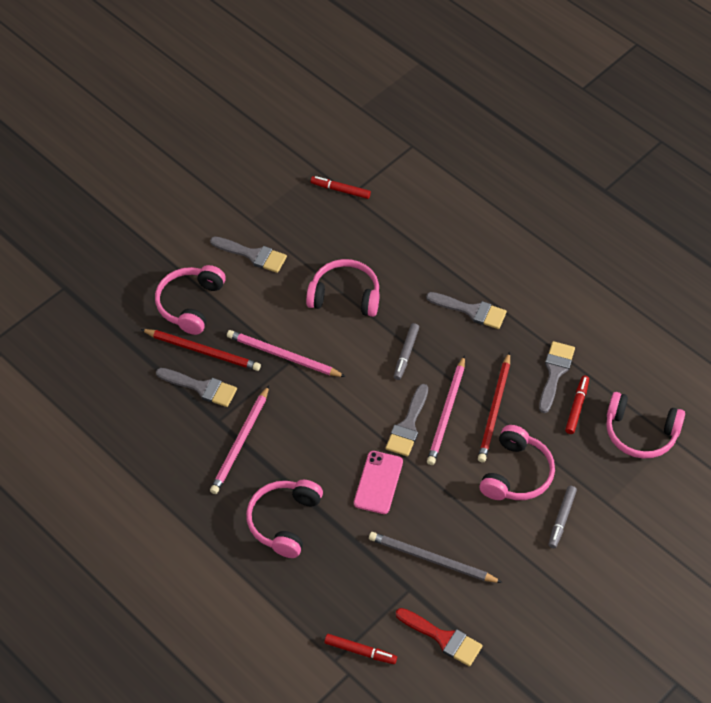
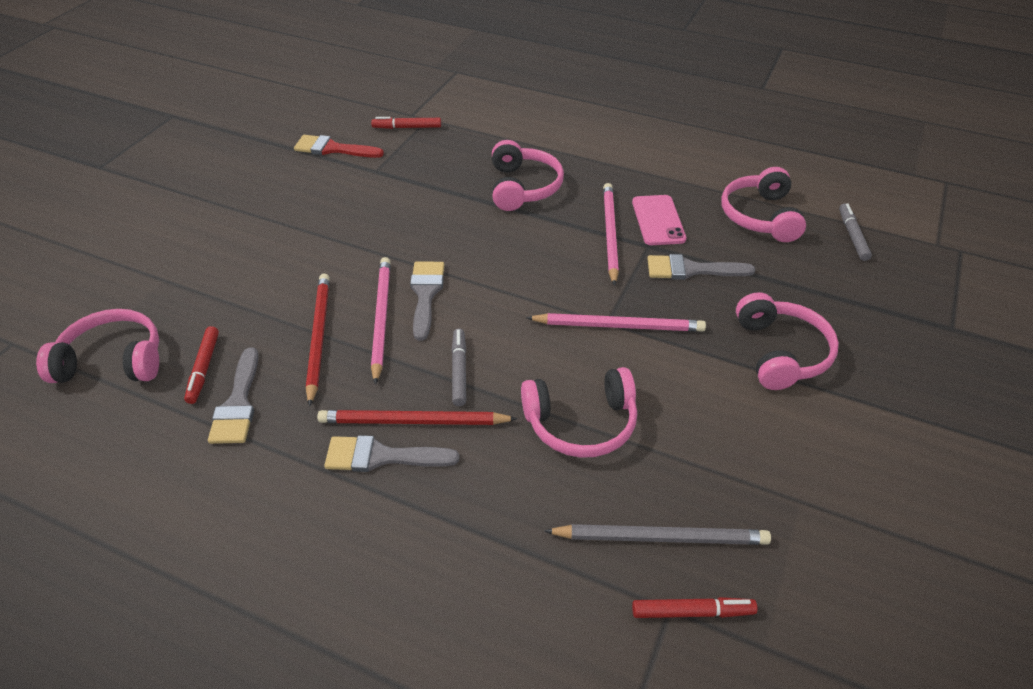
camera: 160 degrees right, 10 degrees down
red pencil [141,329,261,371] -> red pencil moved to [317,410,518,425]
grey brush [210,236,287,273] -> none
pink phone [354,451,403,514] -> pink phone moved to [632,195,686,245]
grey pencil [369,532,503,583] -> grey pencil moved to [544,524,771,545]
pink headphones [479,425,555,500] -> pink headphones moved to [721,167,806,242]
grey marker [549,486,577,548] -> grey marker moved to [839,203,872,261]

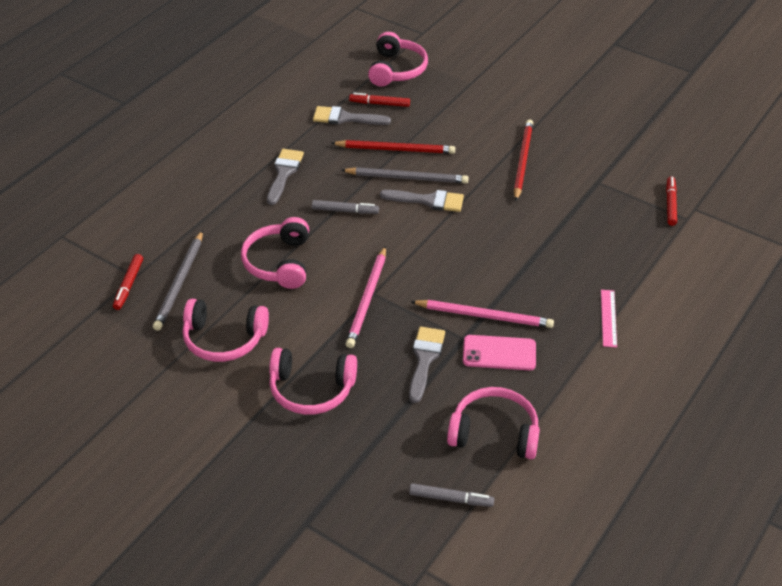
camera: 100 degrees right, 0 degrees up
red brush [294,135,384,158] -> none
red pencil [317,410,518,425] -> red pencil moved to [514,119,533,201]
pink pencil [371,257,391,385] -> grey pencil [341,167,469,183]
pink headphones [492,140,564,211] -> pink headphones moved to [183,299,269,362]
none -> pink ruler [601,290,617,348]

